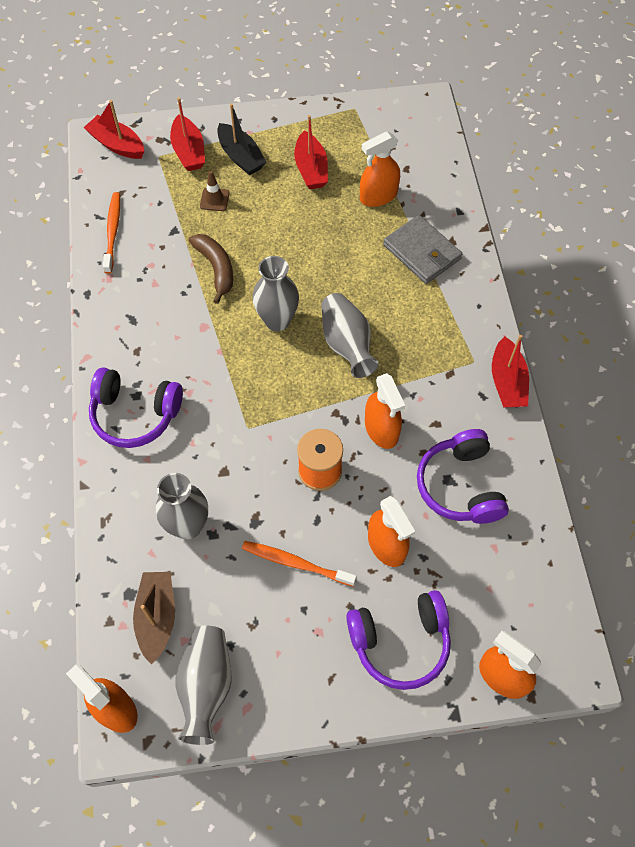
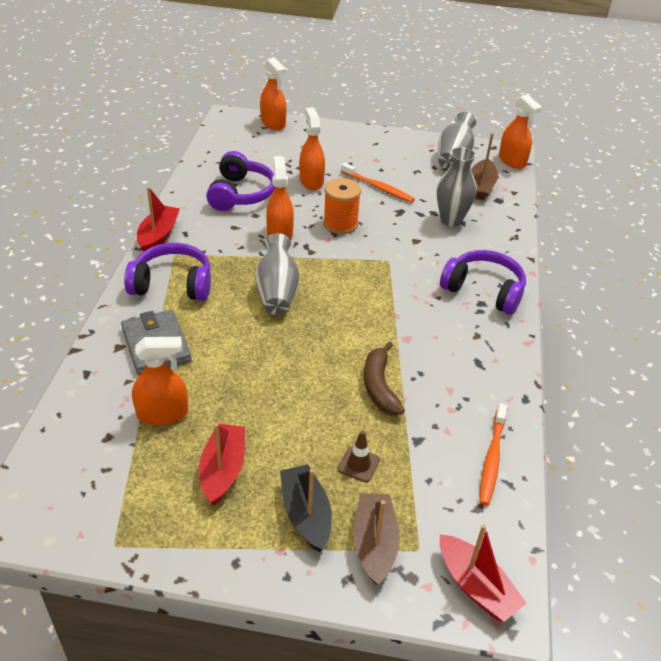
camera: 165 degrees left, 20 degrees down
red boat [170,97,205,171] -> brown boat [353,493,400,585]
grey vase [253,256,299,331] -> none
purple headphones [346,590,451,690] -> purple headphones moved to [124,243,211,301]

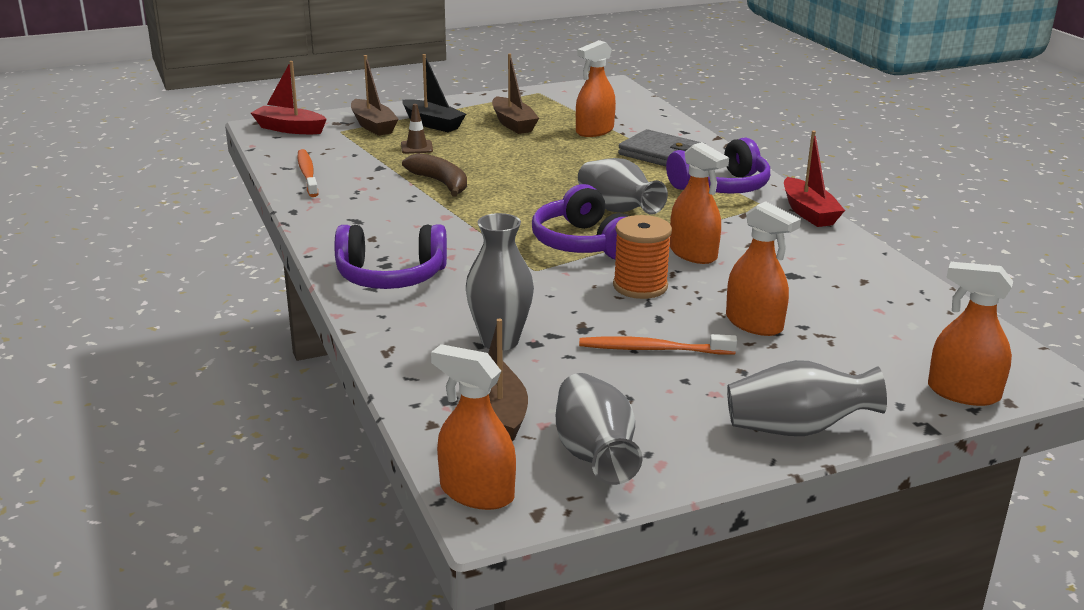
camera: 150 degrees right, 15 degrees down
red boat [199,423,245,506] -> brown boat [492,53,539,134]
purple headphones [206,151,275,211] -> purple headphones moved to [532,184,629,259]
none -> grey vase [727,360,887,436]

